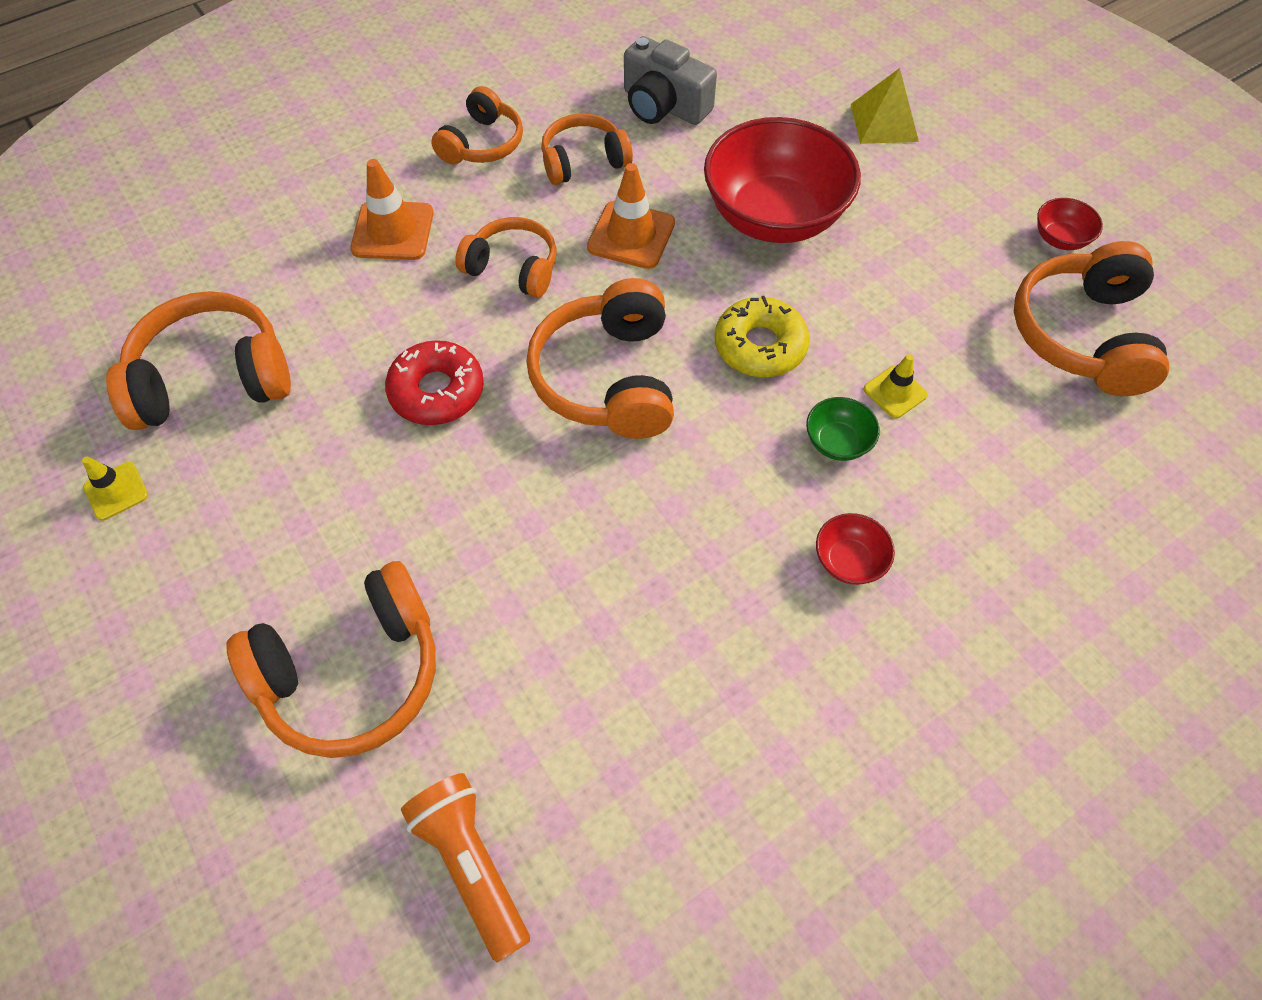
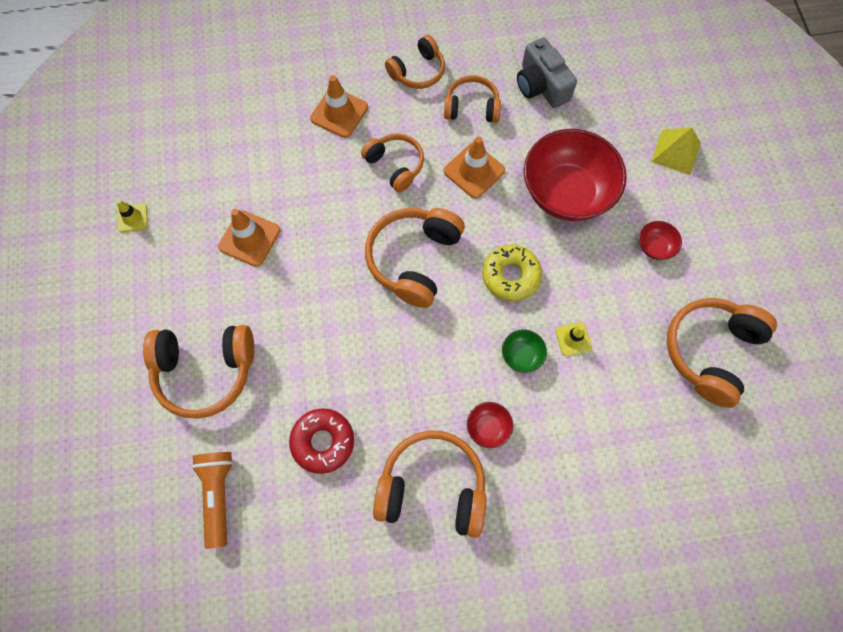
camera: 25 degrees right, 10 degrees up
orange headphones [106,291,291,430] -> orange headphones moved to [373,430,487,538]
red donut [385,340,484,425] -> red donut moved to [289,408,354,474]
red bowl [1037,198,1103,250] -> red bowl moved to [639,221,682,260]
none -> orange traffic cone [218,209,280,267]

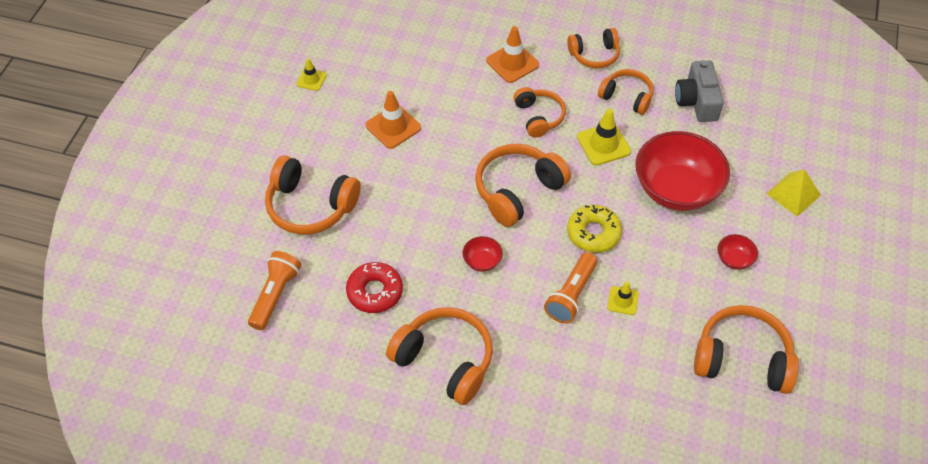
camera: 25 degrees right, 15 degrees down
orange traffic cone [444,137,505,198] -> yellow traffic cone [577,109,631,166]
red bowl [467,402,513,448] -> red bowl moved to [462,236,503,272]
green bowl [502,329,547,373] -> orange flashlight [544,252,597,323]
orange headphones [667,298,777,408] -> orange headphones turned 45 degrees clockwise [694,305,799,394]

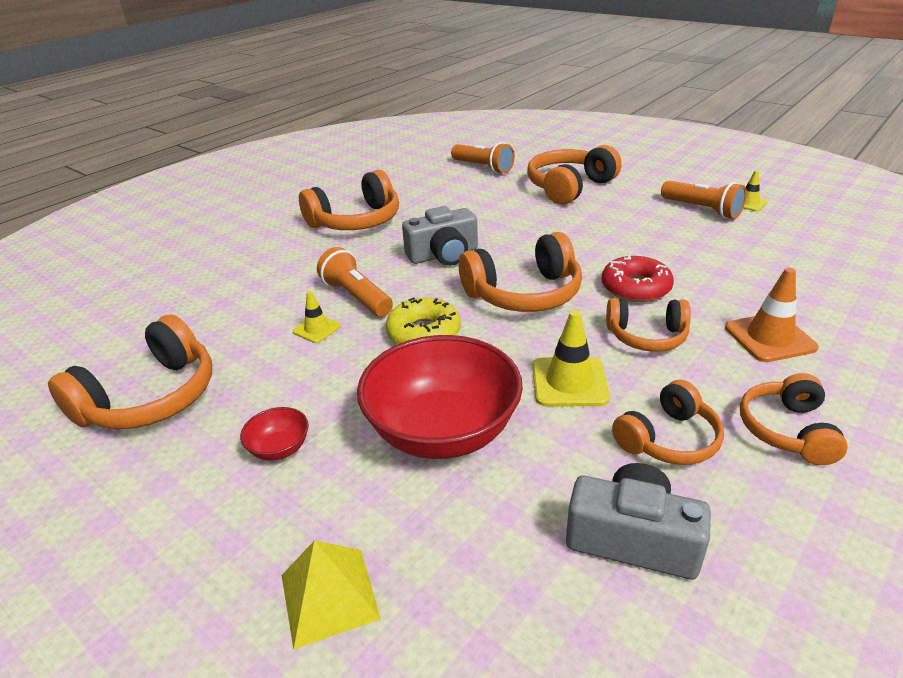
camera: 115 degrees right, 20 degrees down
red donut [346,262,403,313] -> red donut moved to [601,255,674,302]
orange traffic cone [366,91,421,149] -> none
red bowl [462,236,503,272] -> grey camera [402,206,478,266]
orange headphones [475,144,571,227] -> orange headphones turned 90 degrees clockwise [459,232,582,312]
none -> orange flashlight [661,181,747,219]

